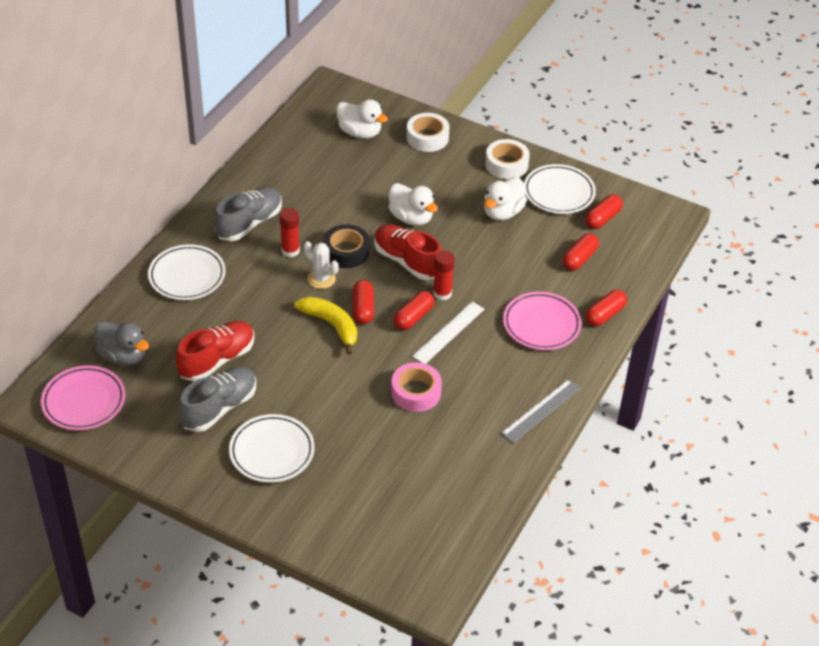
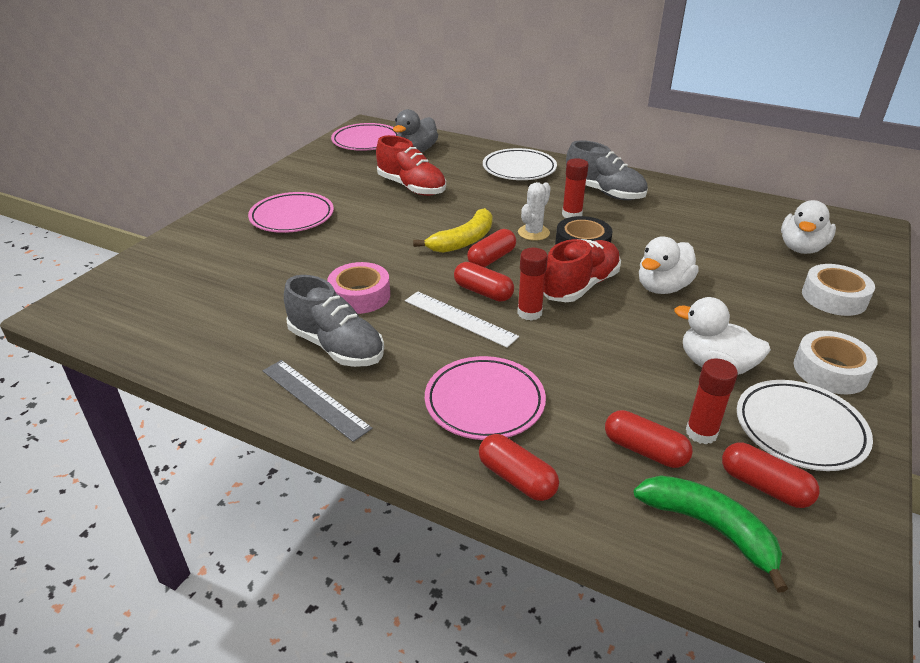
camera: 90 degrees right, 10 degrees down
grey shoe [178,367,256,432] -> grey shoe moved to [284,275,384,367]
white plate [229,414,315,483] -> pink plate [248,192,334,233]
red capsule [353,280,374,324] -> red capsule turned 45 degrees counterclockwise [467,229,516,267]
none -> green banana [634,475,788,592]
none -> red glue stick [686,358,738,444]

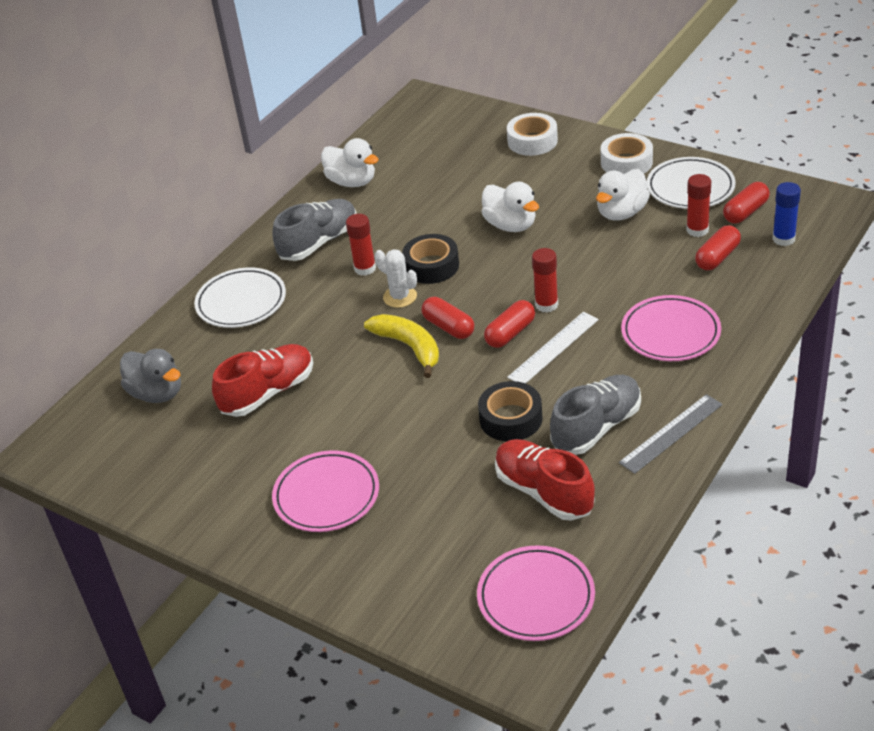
camera: 80 degrees left, 5 degrees up
pink tape [327,262,390,314] -> black tape [478,381,543,441]
pink plate [331,123,398,151] -> pink plate moved to [477,545,595,641]
red capsule [479,434,559,501] -> none
red shoe [544,239,621,302] -> red shoe moved to [495,439,595,521]
green banana [634,475,788,592] -> blue glue stick [772,182,801,246]
white duck [781,200,836,254] -> white duck moved to [321,138,379,187]

